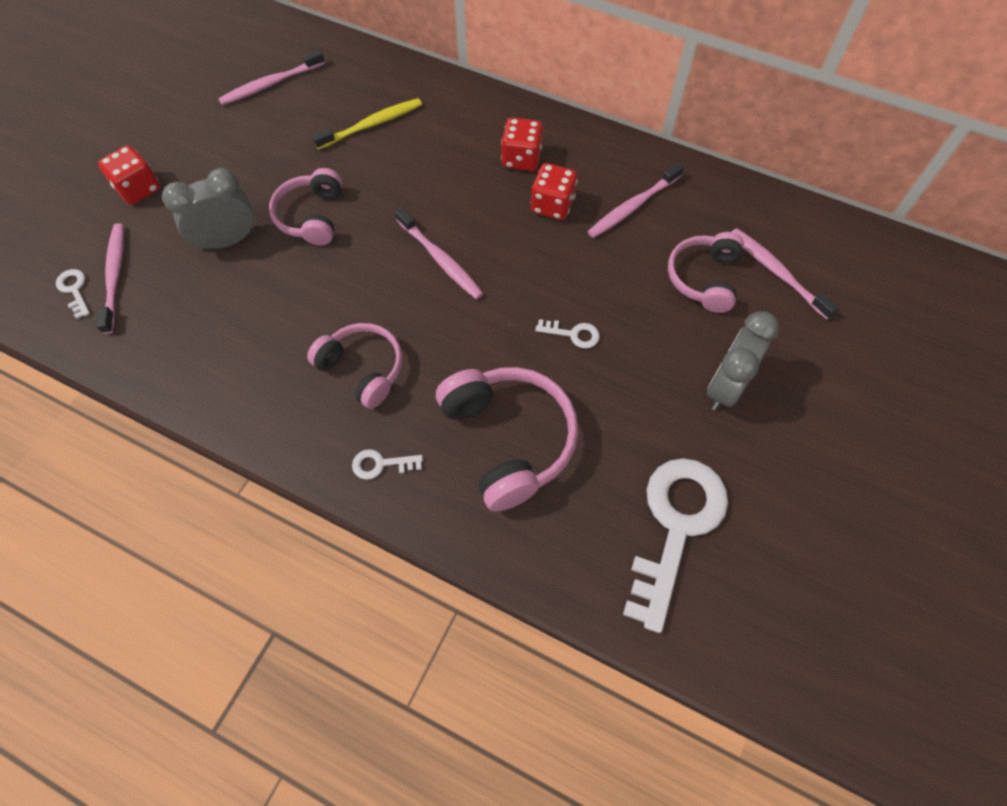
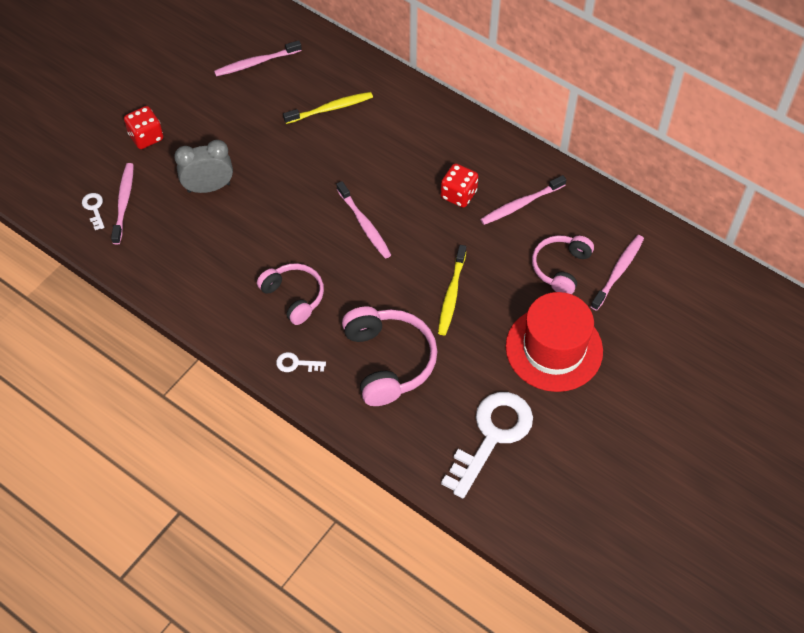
camera: 10 degrees right, 5 degrees down
pink headphones [269,168,342,245] -> none
red dice [501,118,543,171] -> none
white key [535,319,600,349] -> yellow toothbrush [438,245,466,335]
grey clock [707,311,779,410] -> red hat [506,292,603,392]
pink toothbrush [732,228,839,320] -> pink toothbrush turned 60 degrees clockwise [590,235,644,311]

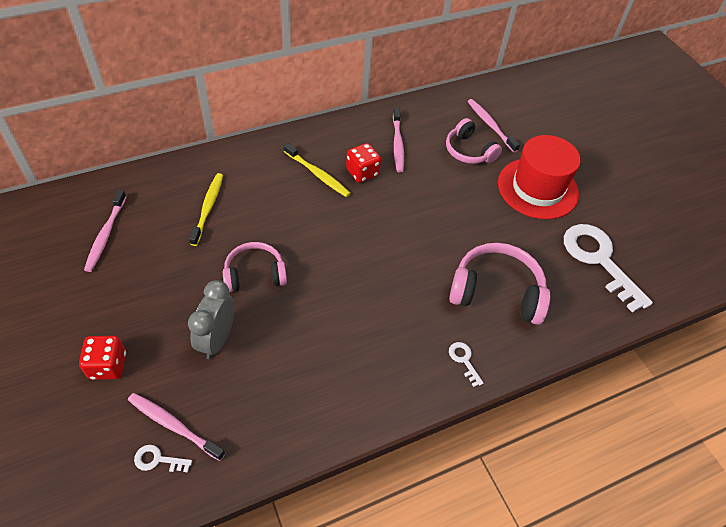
camera: 65 degrees left, 5 degrees down
pink headphones [257,263,324,325] -> pink headphones moved to [223,242,287,293]
white key [276,352,326,372] -> white key turned 120 degrees clockwise [449,342,484,387]
pink toothbrush [337,181,391,259] -> none
yellow toothbrush [438,245,466,335] -> yellow toothbrush moved to [284,143,351,197]

